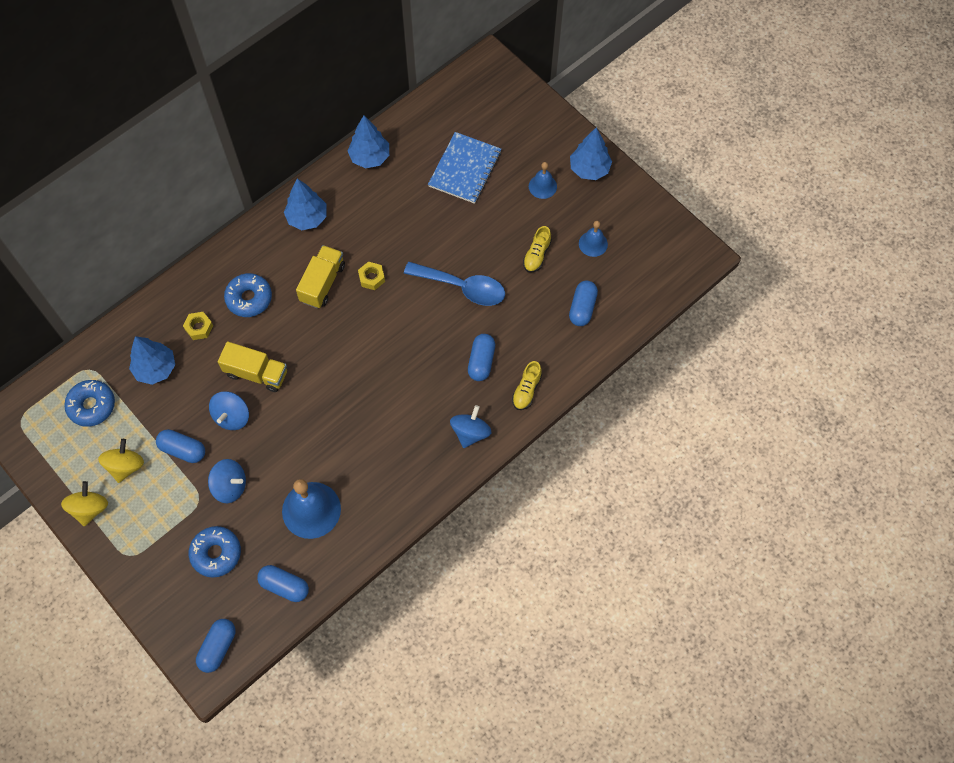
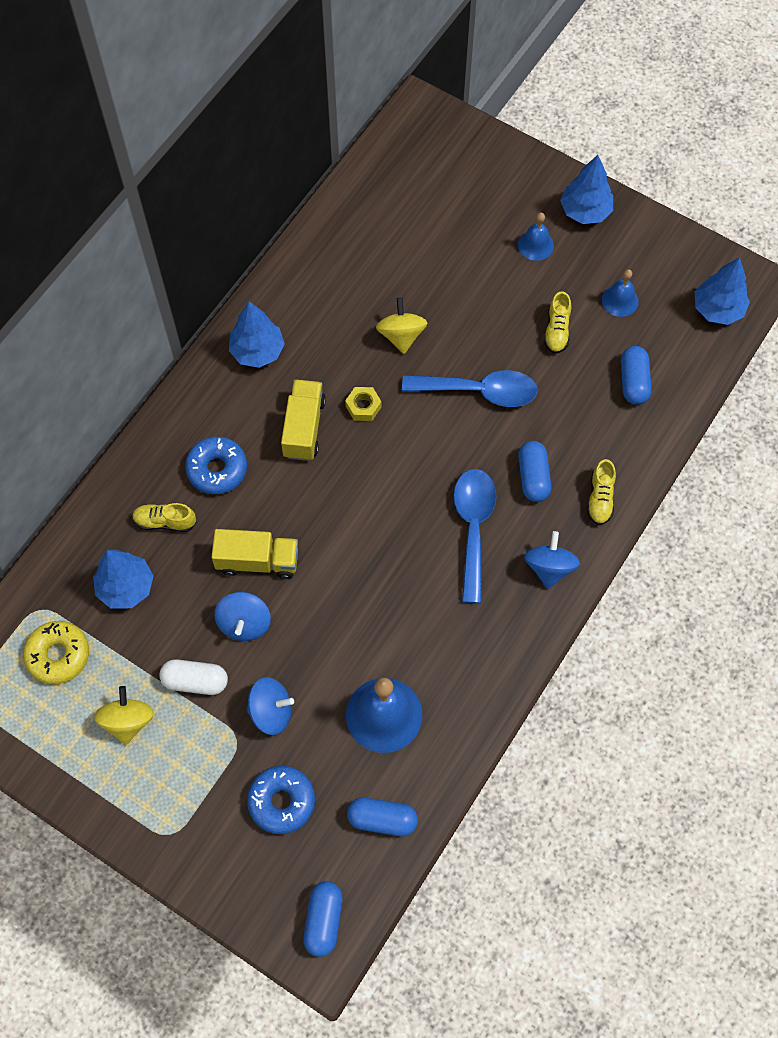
camera: 15 degrees left, 0 degrees up
yellow spinning top [61,481,108,526] -> yellow spinning top moved to [376,298,428,354]
blue donut [64,380,115,427] -> yellow donut [23,621,89,684]
blue capsule [156,429,205,463] -> white capsule [159,659,228,695]
yellow nut [183,312,213,340] -> yellow shoe [132,503,197,532]
blue tree [348,115,389,168] -> blue tree moved to [695,257,750,325]
blue notebook [428,132,501,204] -> none
none -> blue spoon [453,469,496,603]

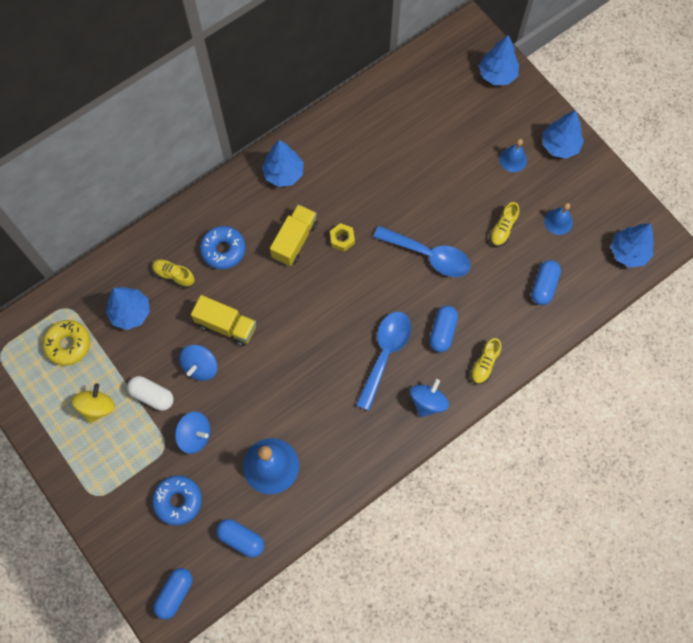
camera: 20 degrees right, 5 degrees up
yellow spinning top [376,298,428,354] -> none
none -> blue tree [479,35,519,85]

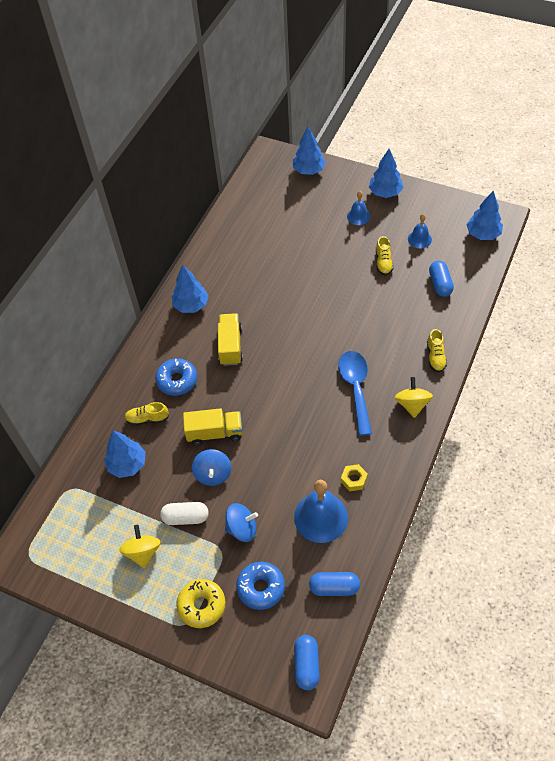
camera: 25 degrees left, 15 degrees down
yellow donut [43,320,90,366] -> yellow donut moved to [176,579,226,628]
yellow nut [330,223,355,252] -> yellow nut moved to [341,464,368,491]
blue spoon [373,226,471,277] -> none
blue spinning top [410,379,449,417] -> yellow spinning top [395,377,433,418]
blue capsule [430,306,458,352] -> none

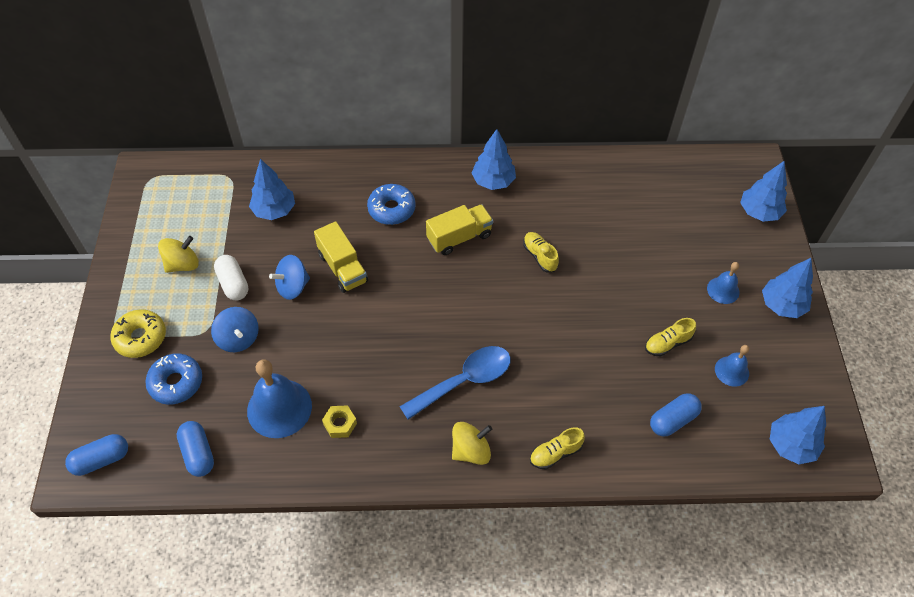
camera: 60 degrees right, 0 degrees up
yellow shoe [124,402,169,426] -> yellow shoe moved to [523,232,559,273]

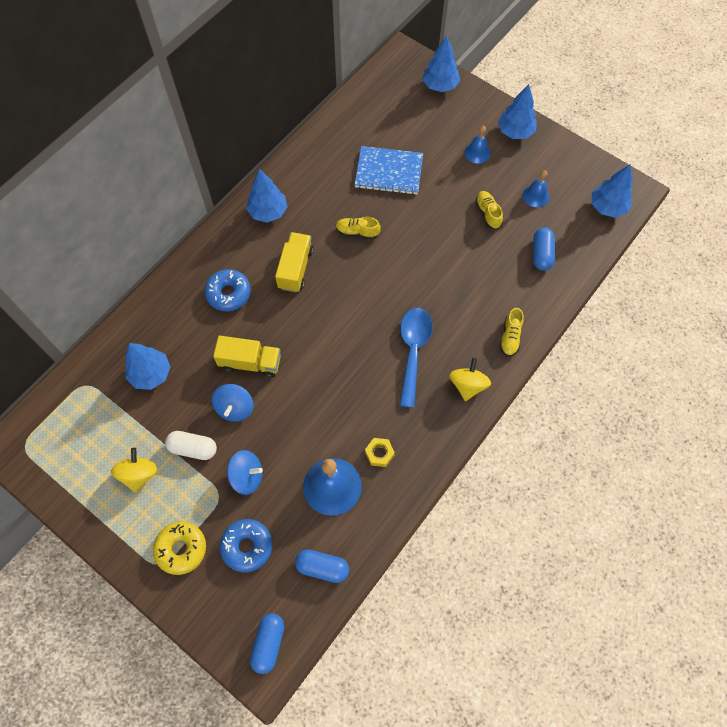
camera: 50 degrees left, 10 degrees up
yellow shoe [645,318,696,357] -> yellow shoe turned 150 degrees clockwise [475,191,503,230]
none -> blue notebook [355,146,423,195]

